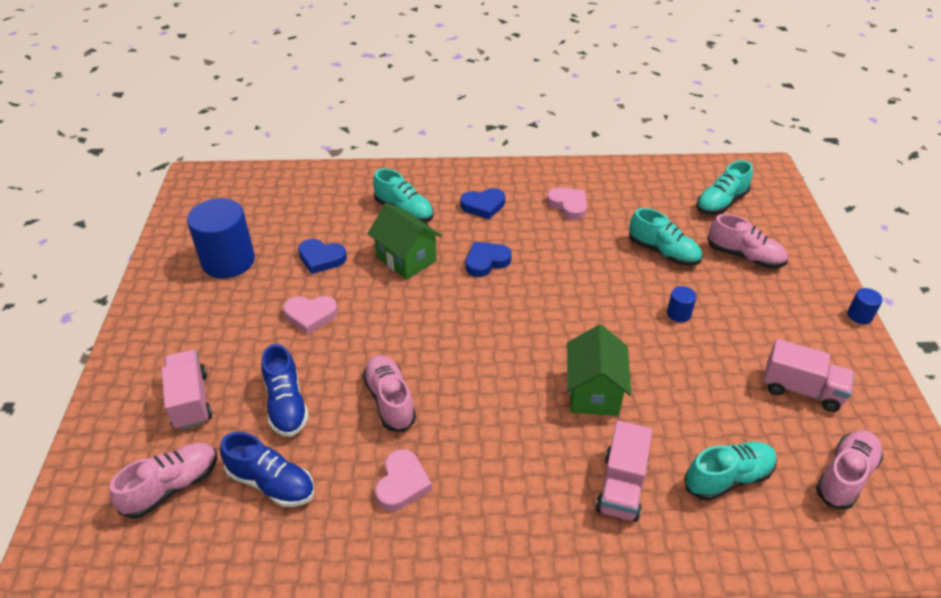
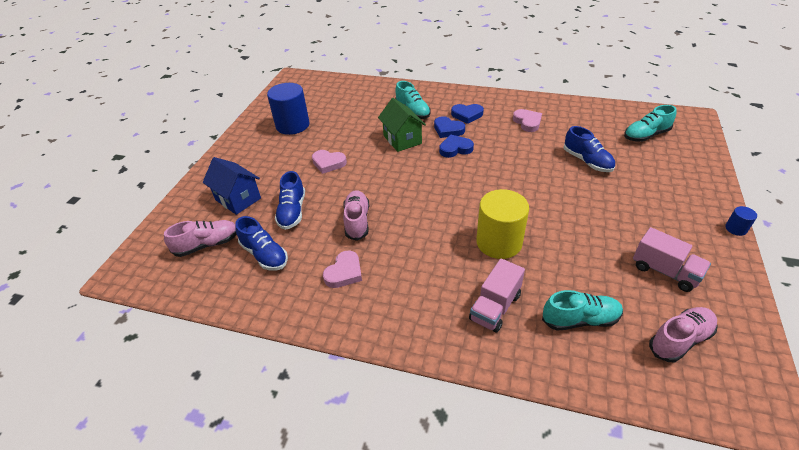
camera: 20 degrees right, 0 degrees up
pink truck [161,350,212,430] -> blue house [203,157,261,215]
blue heart [298,239,347,274] -> blue heart moved to [434,116,465,138]
green house [567,324,631,416] -> yellow cylinder [476,189,529,259]
turquoise shoe [629,208,702,266] -> blue shoe [563,126,615,172]
blue cylinder [667,286,697,322] -> none
pink shoe [707,214,788,268] -> none

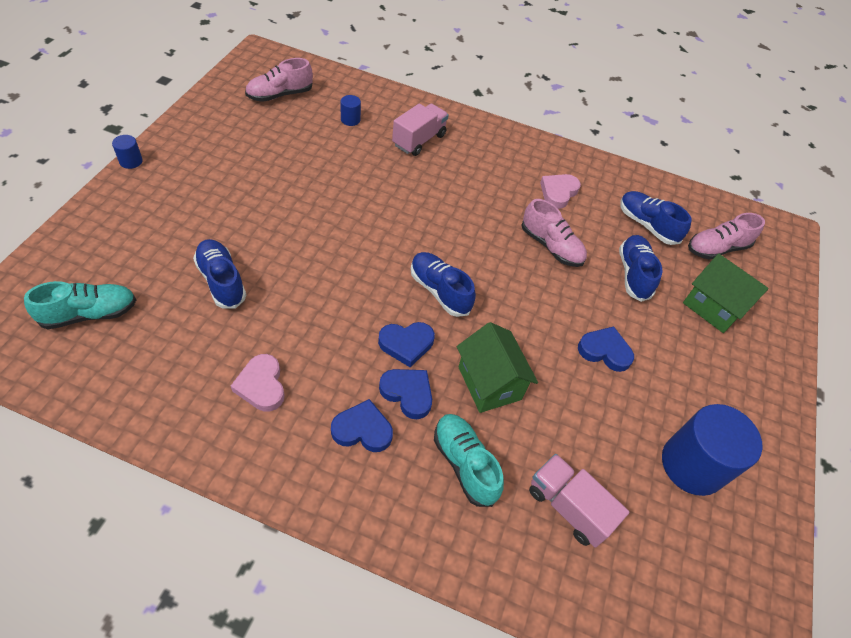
camera: 175 degrees right, 10 degrees up
blue house [203,157,261,215] -> green house [683,253,769,333]
pink heart [312,150,347,174] -> blue heart [578,326,634,372]
pink shoe [343,190,369,241] -> pink shoe turned 45 degrees counterclockwise [521,199,587,267]
yellow cylinder [476,189,529,259] -> none
turquoise shoe [542,290,623,331] -> blue cylinder [340,95,361,126]
pink truck [633,227,711,292] -> pink truck moved to [529,454,629,547]
none -> blue shoe [411,252,476,317]

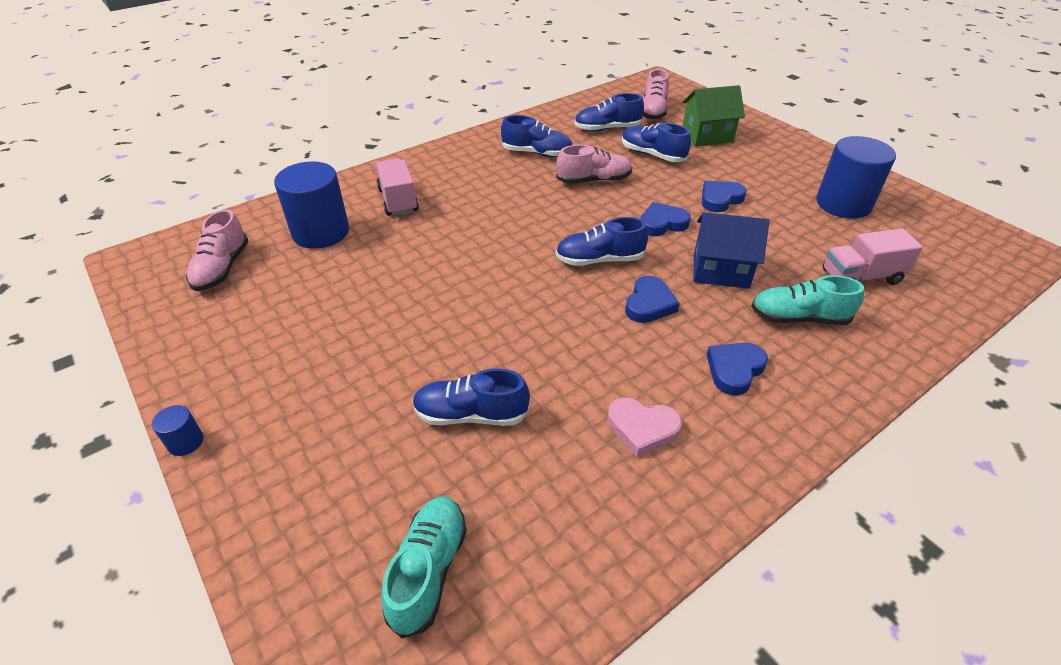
camera: 50 degrees left, 10 degrees down
blue cylinder [340,95,361,126] -> blue cylinder [274,161,349,249], size x2.32
blue heart [379,369,432,419] -> blue heart moved to [641,202,691,236]
green house [457,322,538,413] -> blue house [693,212,769,289]
pink heart [540,174,581,209] -> blue shoe [501,115,572,157]

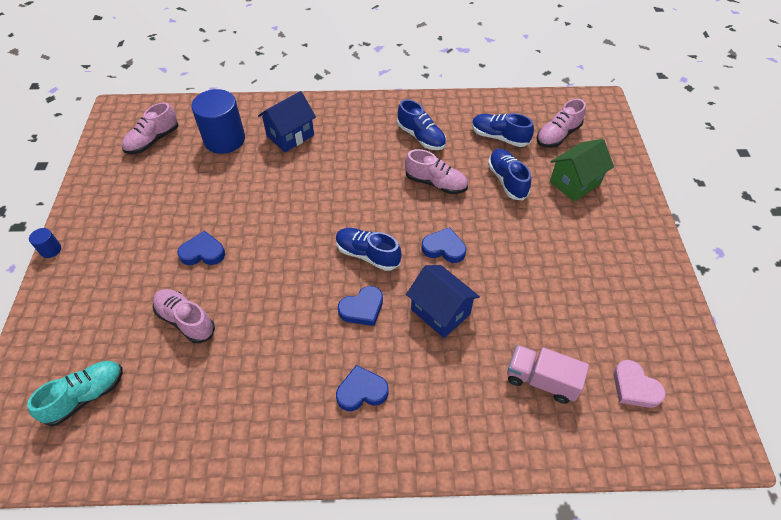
camera: 35 degrees right, 10 degrees up
pink truck [376,159,419,216] -> blue house [258,91,316,152]
blue shoe [412,368,530,426] -> pink shoe [153,289,215,343]
pink heart [607,398,682,457] -> pink heart moved to [614,360,666,408]
green house [682,85,745,146] -> green house turned 60 degrees counterclockwise [550,139,614,202]
blue heart [702,181,747,212] -> blue heart moved to [178,231,225,265]
turquoise shoe [751,275,864,325] -> none
blue cylinder [816,136,896,219] -> none

